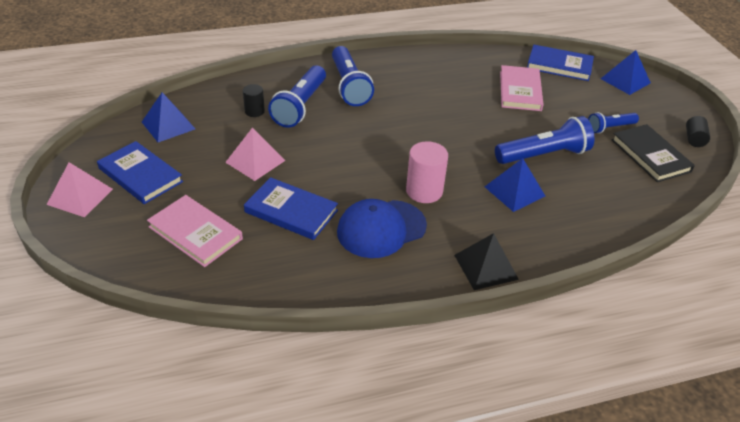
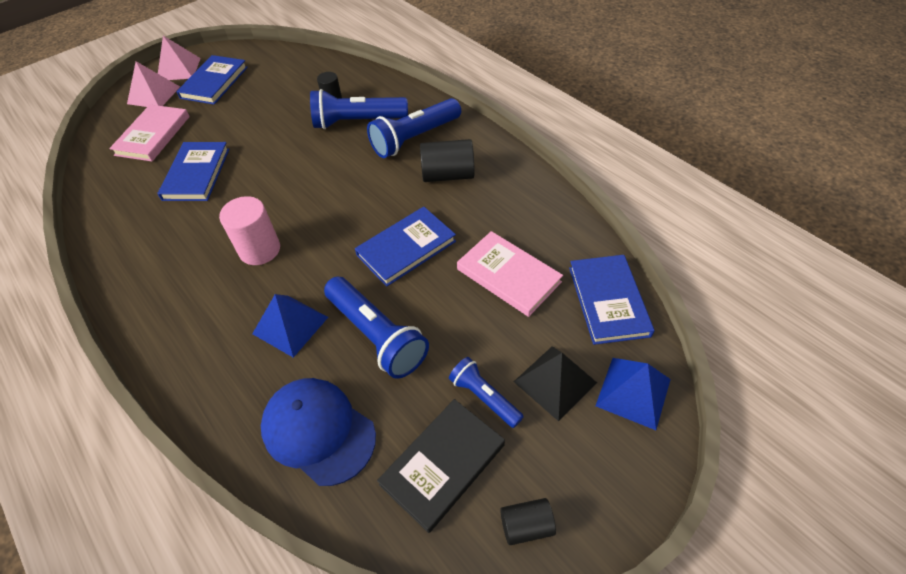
camera: 70 degrees right, 10 degrees up
blue pyramid [142,92,195,142] -> none
pink pyramid [225,128,285,181] -> pink pyramid moved to [127,61,180,107]
blue cap [337,199,427,258] -> blue cap moved to [261,378,376,486]
black pyramid [454,233,519,290] -> black pyramid moved to [514,346,597,421]
pink book [500,65,544,111] -> pink book turned 60 degrees clockwise [457,231,563,317]
none -> blue book [355,207,456,287]
none -> black cylinder [420,139,475,182]

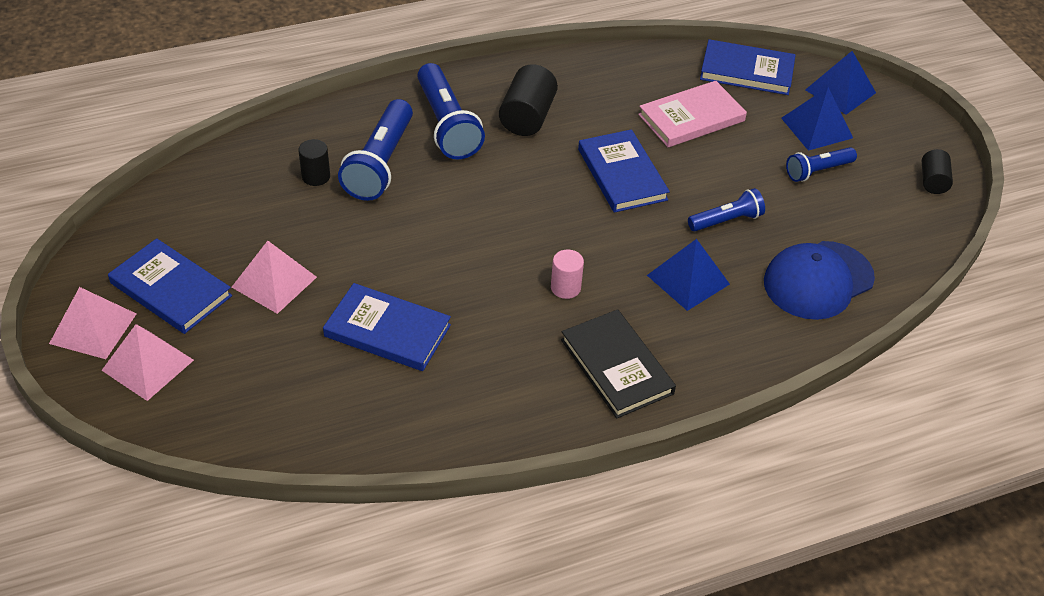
camera: 75 degrees left, 5 degrees down
pink book [109,105,190,161] -> none
pink cylinder [219,196,280,265] -> pink cylinder [551,250,584,299], size x0.60
blue flashlight [324,276,429,379] -> blue flashlight [688,188,765,231], size x0.58
black book [377,399,505,533] -> black book moved to [561,309,676,418]
black pyramid [514,346,597,421] -> blue pyramid [781,87,853,151]
none -> pink pyramid [232,241,317,314]

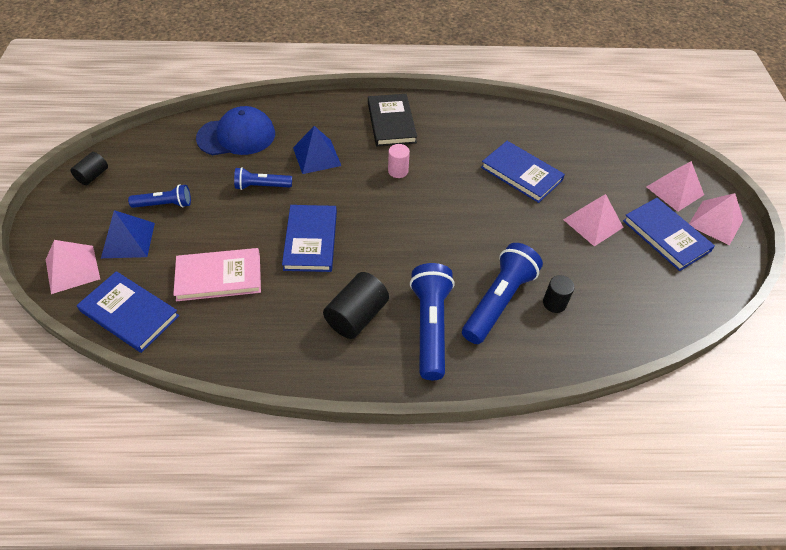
camera: 160 degrees left, 5 degrees up
blue pyramid [805,51,876,115] -> pink pyramid [46,240,100,294]

